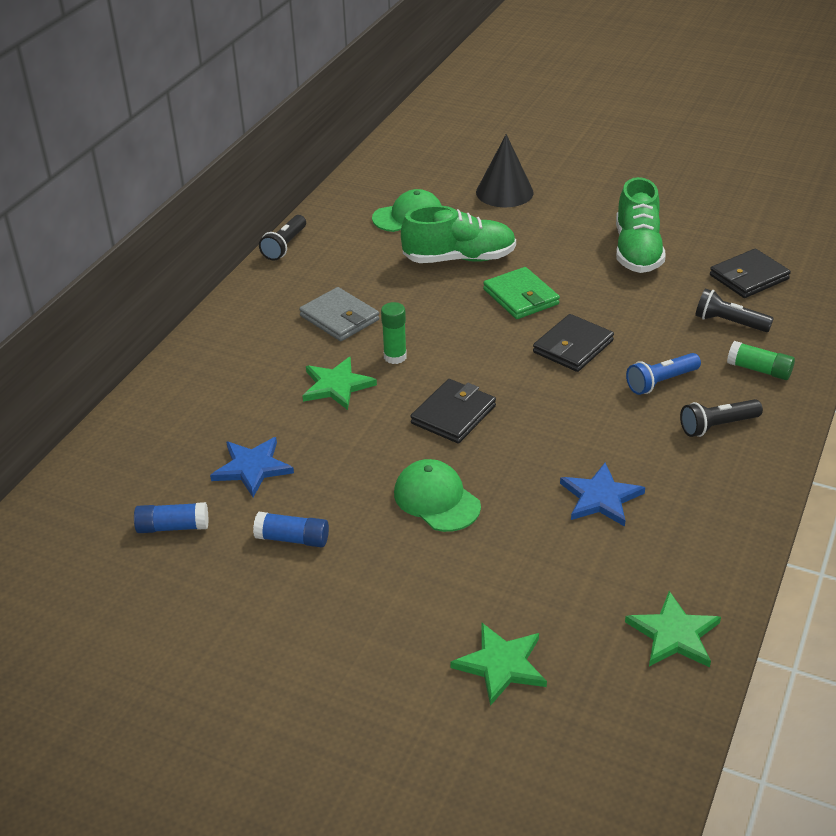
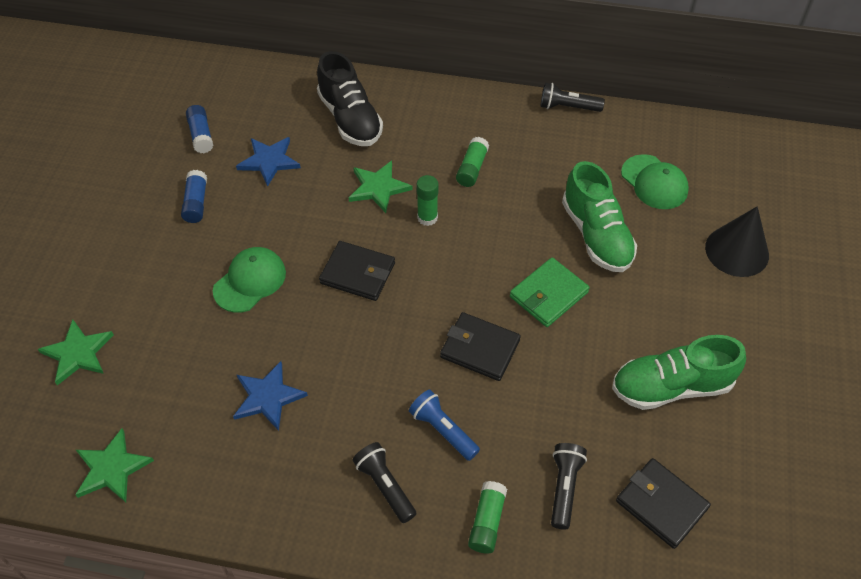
camera: 75 degrees right, 15 degrees up
grey wallet [299,287,379,341] -> green glue stick [456,137,489,187]
none -> black shoe [317,51,383,146]

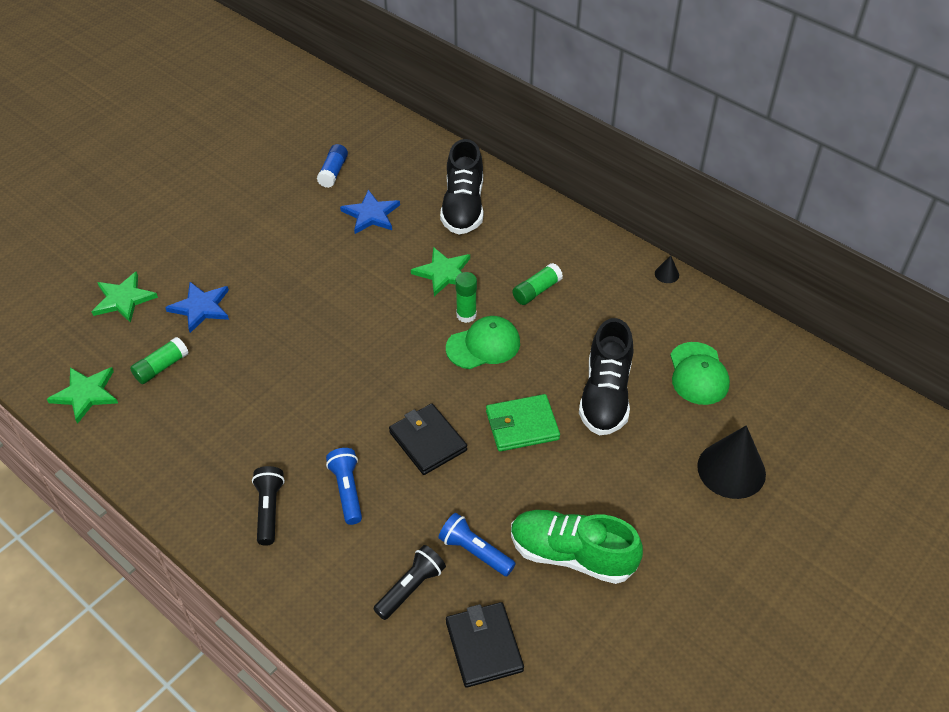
camera: 30 degrees right, 5 degrees down
blue glue stick [181,170,207,223] -> none
green cap [213,247,286,313] -> green cap moved to [446,316,520,369]
blue star [233,361,308,431] -> blue star moved to [165,282,229,333]
black wallet [319,241,395,301] -> none
green glue stick [468,481,507,554] -> green glue stick moved to [130,337,189,384]
black flashlight [541,83,605,112] -> black cone [655,255,679,283]
green shoe [562,161,637,272] -> black shoe [579,318,633,435]
none -> blue flashlight [439,513,516,576]

